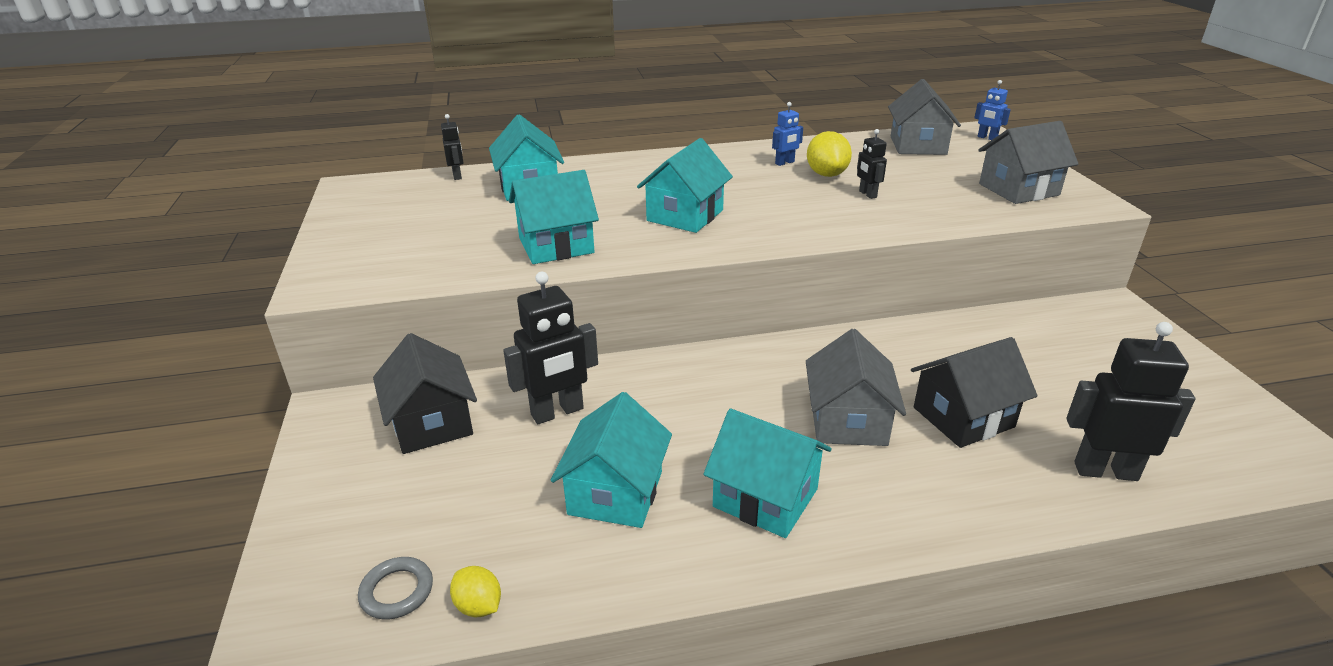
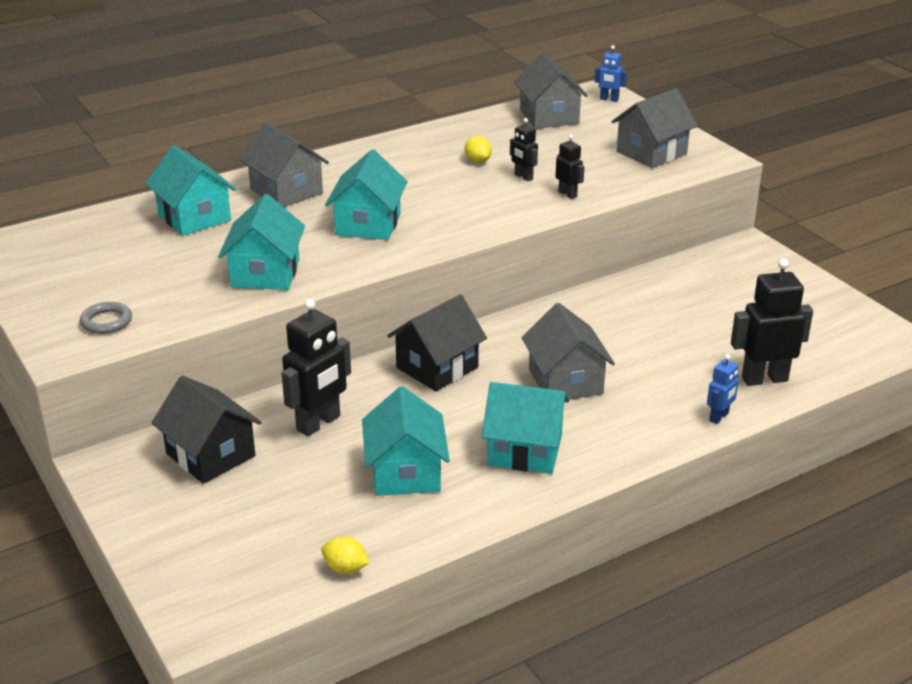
camera: 20 degrees left, 0 degrees up
grey ring [358,557,433,619] -> grey ring moved to [80,302,132,334]
black robot [441,114,464,180] -> black robot moved to [555,135,584,199]
turquoise house [509,170,599,264] -> turquoise house turned 45 degrees counterclockwise [218,194,305,290]
blue robot [772,102,803,166] -> blue robot moved to [707,354,739,424]
yellow lemon [807,131,852,177] -> yellow lemon [465,136,492,163], size x0.62
black house [911,337,1038,448] -> black house moved to [387,295,487,391]
none -> grey house [240,122,329,207]

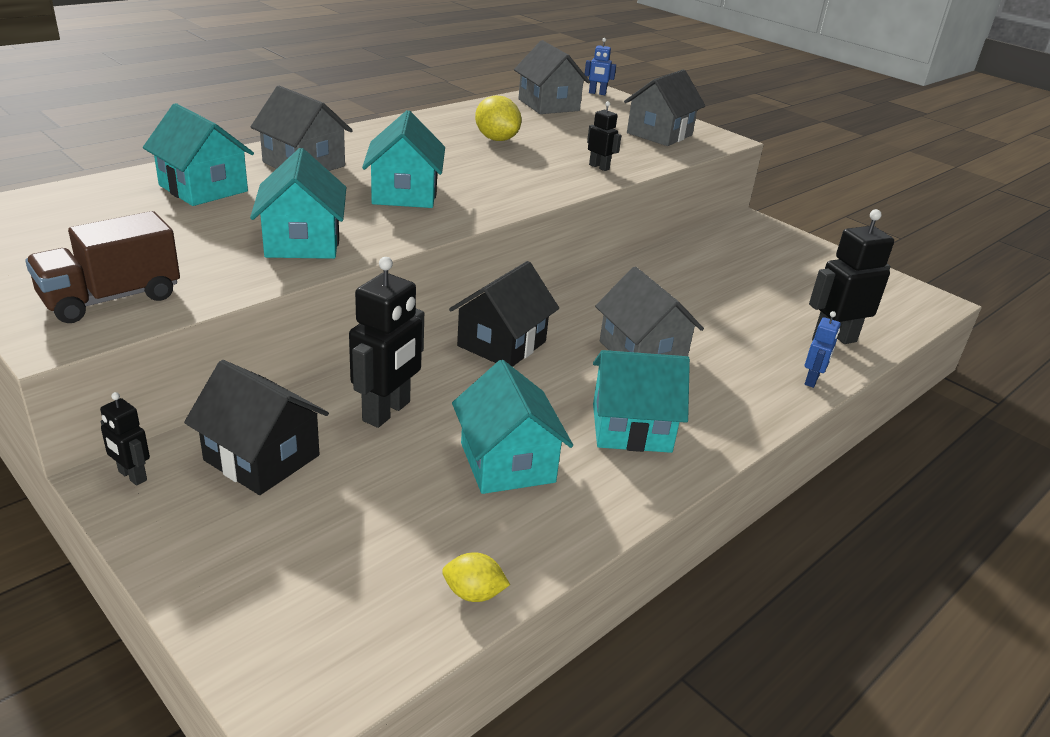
camera: 15 degrees left, 0 degrees up
grey ring [80,302,132,334] -> brown truck [25,211,180,323]
yellow lemon [465,136,492,163] -> yellow lemon [475,96,521,141], size x1.62
black robot [510,118,538,181] -> black robot moved to [100,392,150,486]

